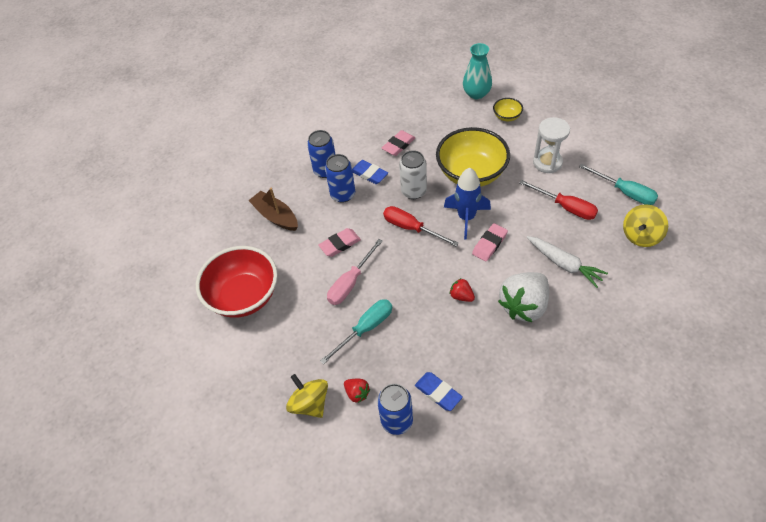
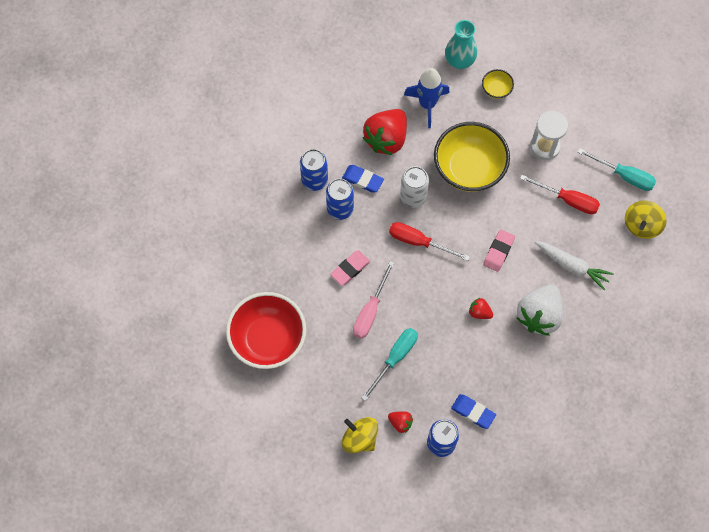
camera: 15 degrees left, 15 degrees up
brown boat [248,188,298,231] -> none
pink eraser [382,130,415,156] -> red strawberry [363,109,407,155]
blue rocket [444,168,491,240] -> blue rocket moved to [404,68,450,128]

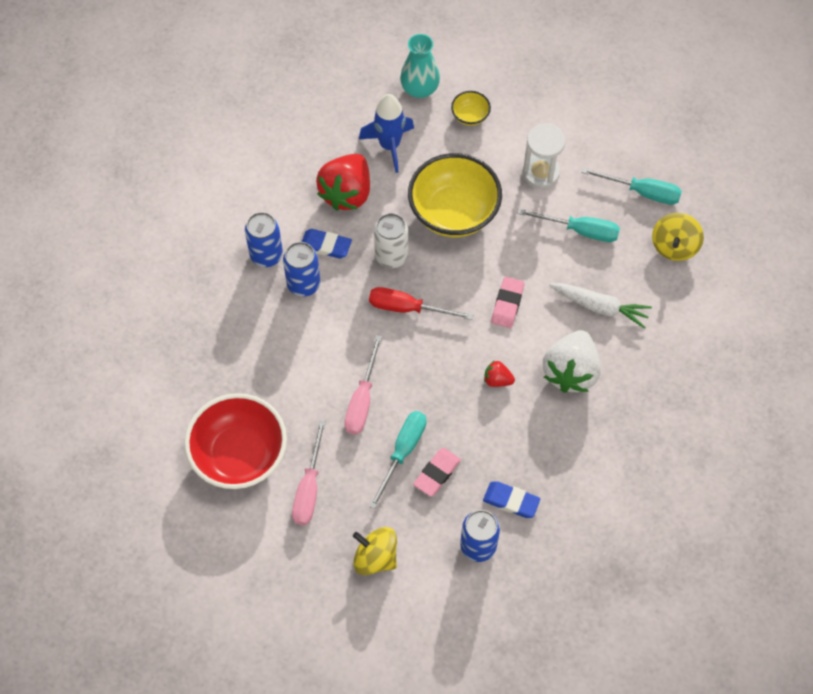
camera: 10 degrees left, 5 degrees down
pink eraser [330,250,370,286] -> pink eraser moved to [413,448,461,497]
red strawberry [388,411,413,433] -> none
red screwdriver [520,175,600,214] -> turquoise screwdriver [518,208,620,242]
none -> pink screwdriver [292,420,326,525]

